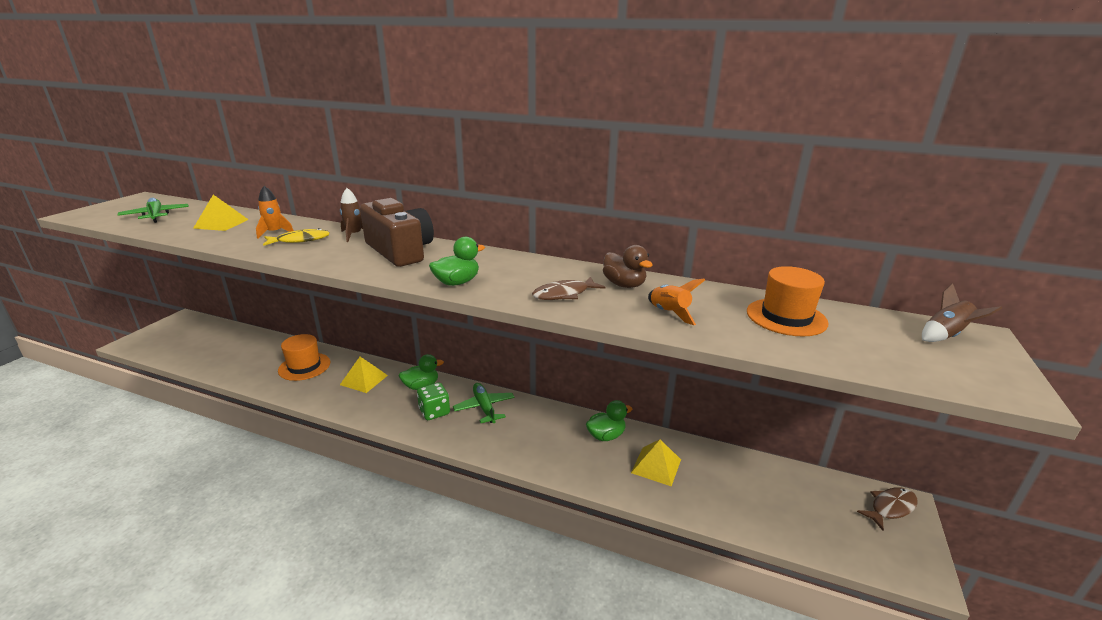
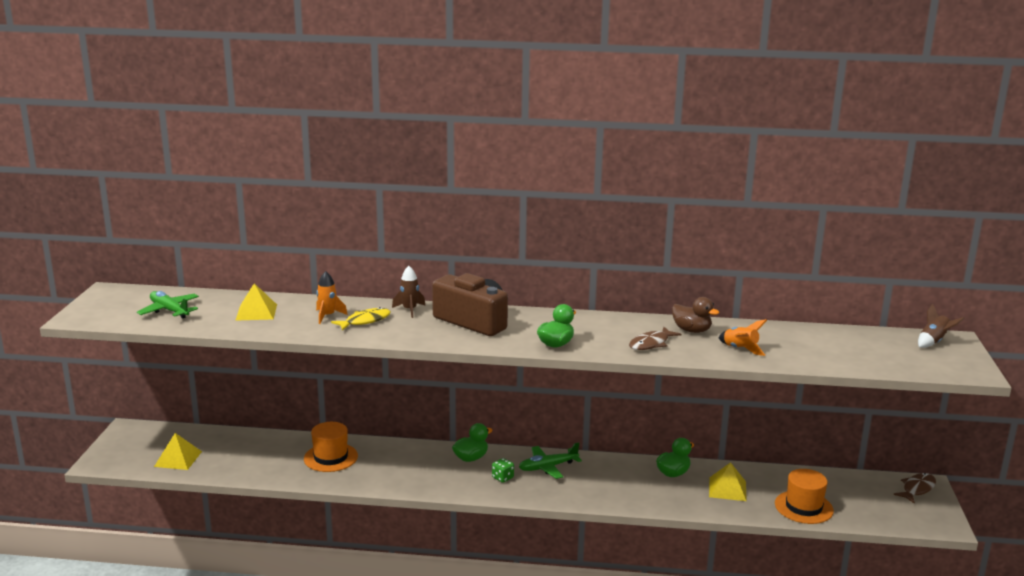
camera: 15 degrees left, 5 degrees down
yellow pyramid [340,357,388,393] -> yellow pyramid moved to [154,433,202,470]
green dice [417,383,450,420] -> green dice [492,458,514,483], size x0.66
green plane [453,383,515,423] -> green plane turned 75 degrees counterclockwise [519,442,582,479]
orange hat [747,266,828,337] -> orange hat moved to [775,469,834,524]

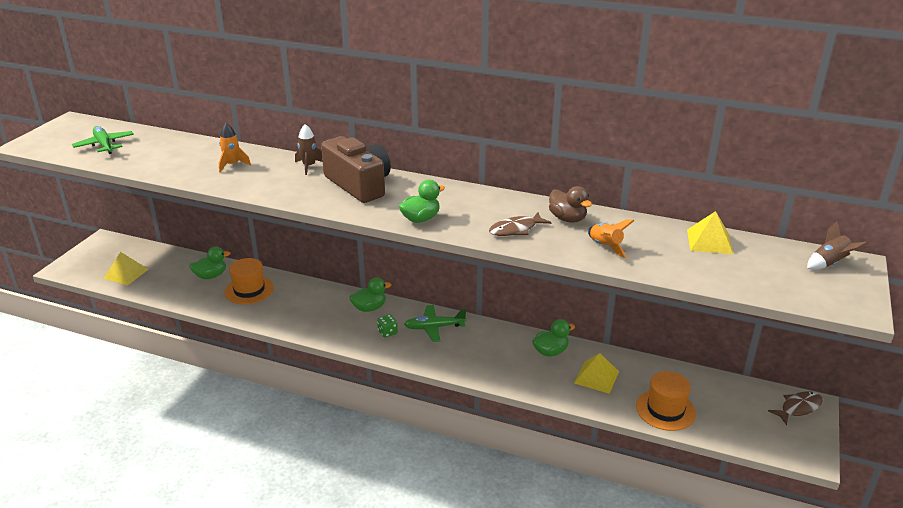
camera: 15 degrees right, 10 degrees up
yellow pyramid [235,283,277,321] -> yellow pyramid moved to [687,211,733,254]
yellow fish [331,307,391,331] -> none
none -> green duck [189,247,230,279]

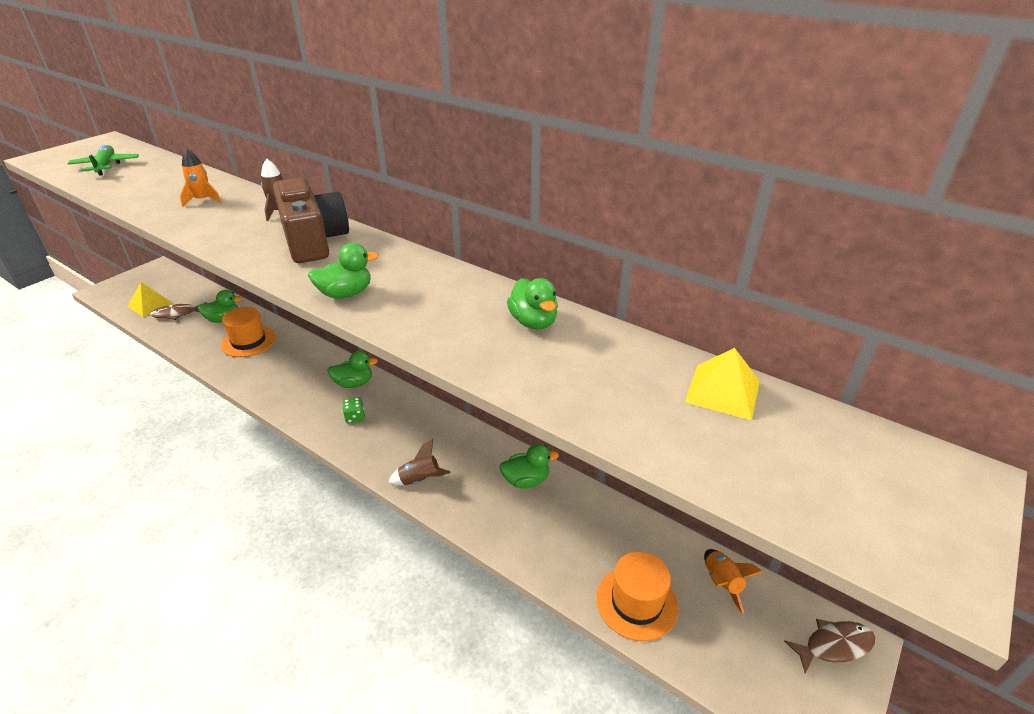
camera: 15 degrees right, 5 degrees up
green plane [404,305,466,342] -> none
brown fish [489,212,552,236] -> brown fish moved to [150,302,207,320]
brown duck [549,186,592,223] -> green duck [507,278,558,329]
yellow pyramid [574,353,619,394] -> none
orange rocket [588,220,634,258] -> orange rocket moved to [704,549,763,614]
brown rocket [807,221,868,270] -> brown rocket moved to [388,439,451,485]

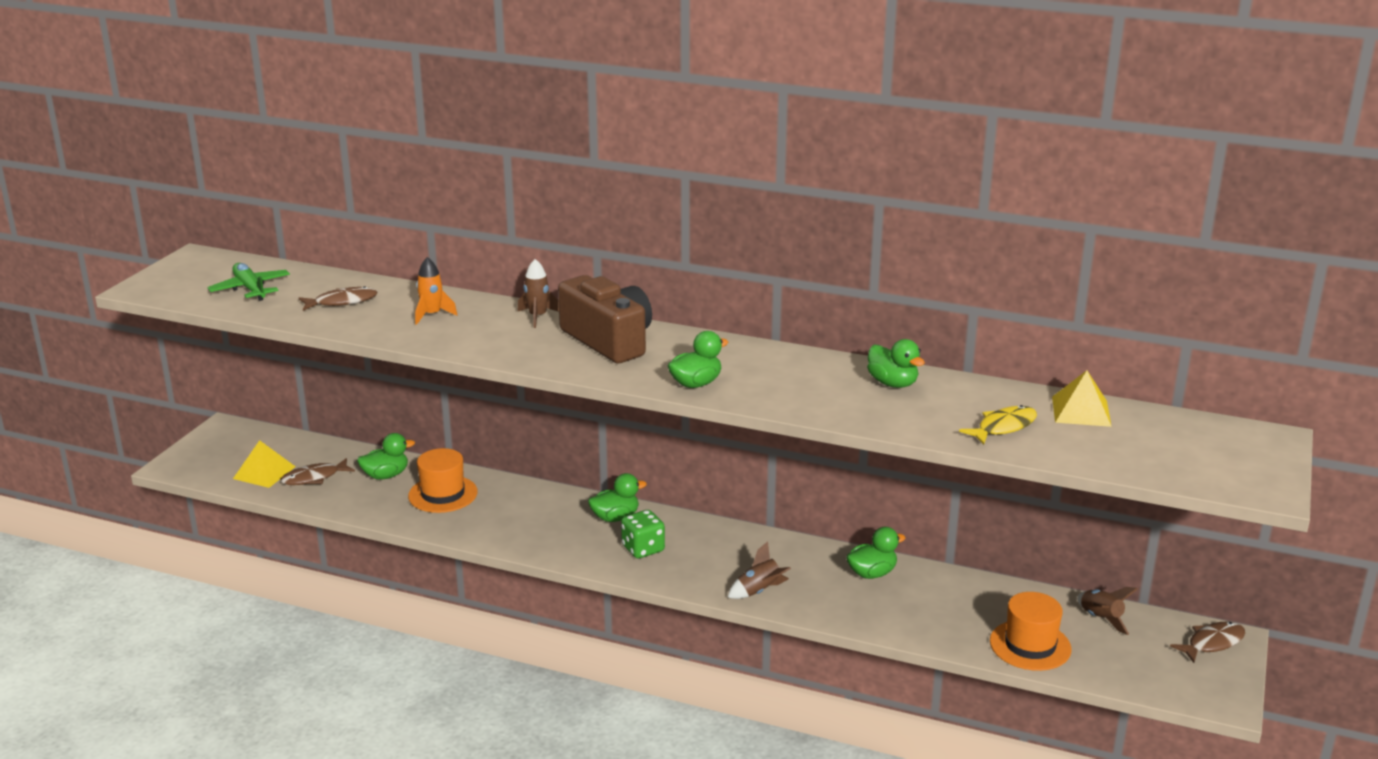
camera: 15 degrees left, 10 degrees down
green dice [342,397,365,423] -> green dice [621,510,665,559], size x1.52
orange rocket [704,549,763,614] -> brown rocket [1077,587,1138,635]
none -> brown fish [299,286,377,311]
none -> yellow fish [959,405,1037,445]

